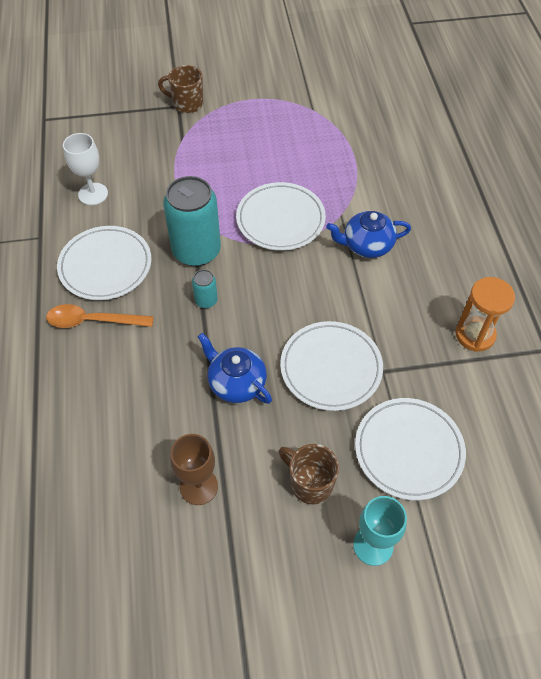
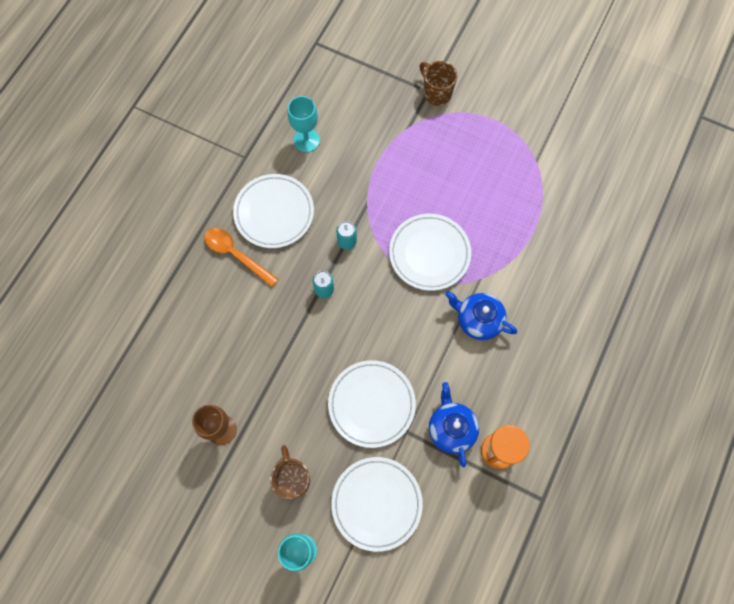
camera: 35 degrees right, 15 degrees up
white goblet [63,133,108,205] -> turquoise goblet [288,96,320,152]
turquoise can [163,176,221,266] -> turquoise can [336,221,357,250], size x0.45
blue teapot [197,333,272,404] -> blue teapot moved to [429,382,479,467]

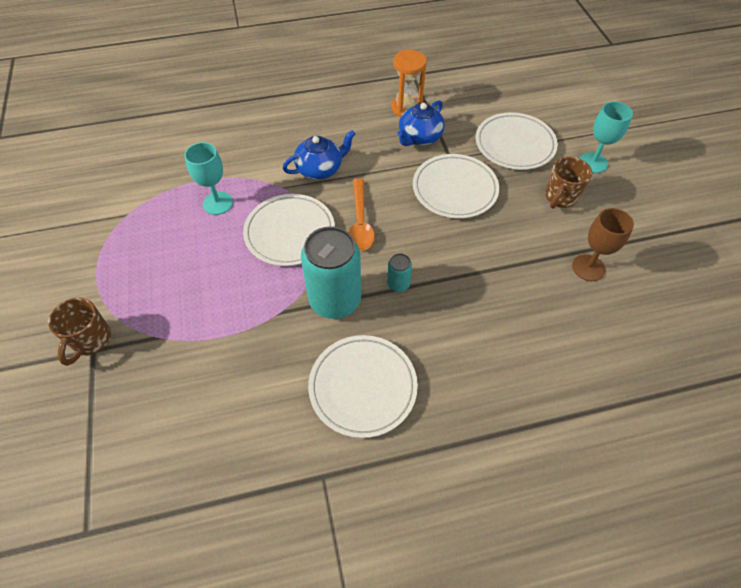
camera: 130 degrees left, 15 degrees down
orange spoon [204,228,278,287] -> orange spoon moved to [348,179,375,251]
turquoise goblet [288,96,320,152] -> turquoise goblet moved to [184,142,233,215]
turquoise can [336,221,357,250] -> turquoise can [301,226,361,319], size x2.24
blue teapot [445,291,517,340] -> blue teapot turned 105 degrees counterclockwise [283,130,356,180]

